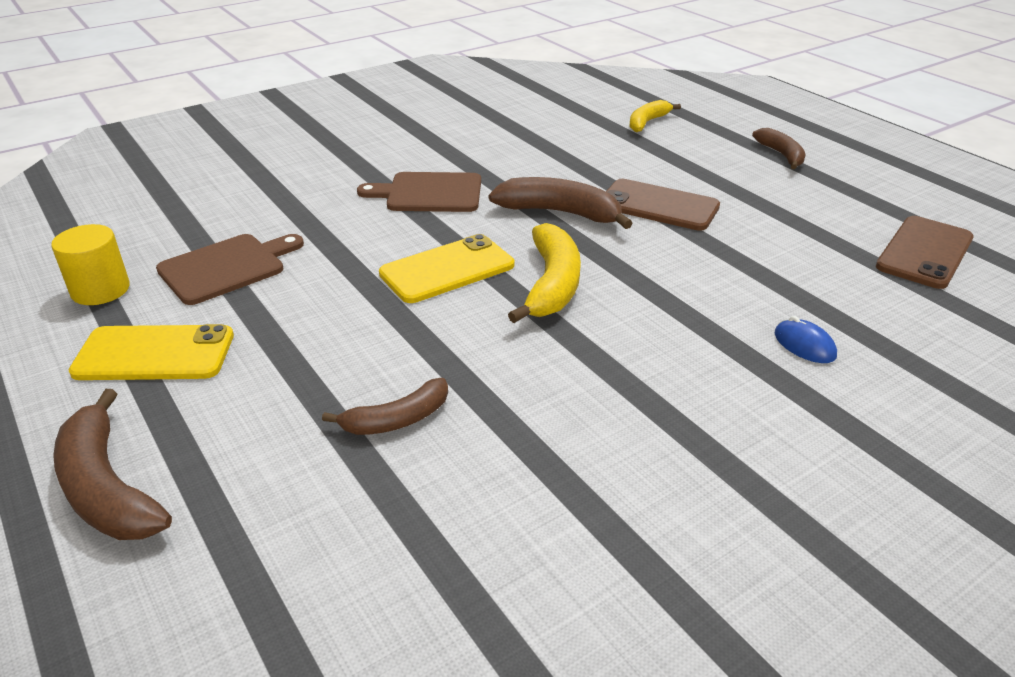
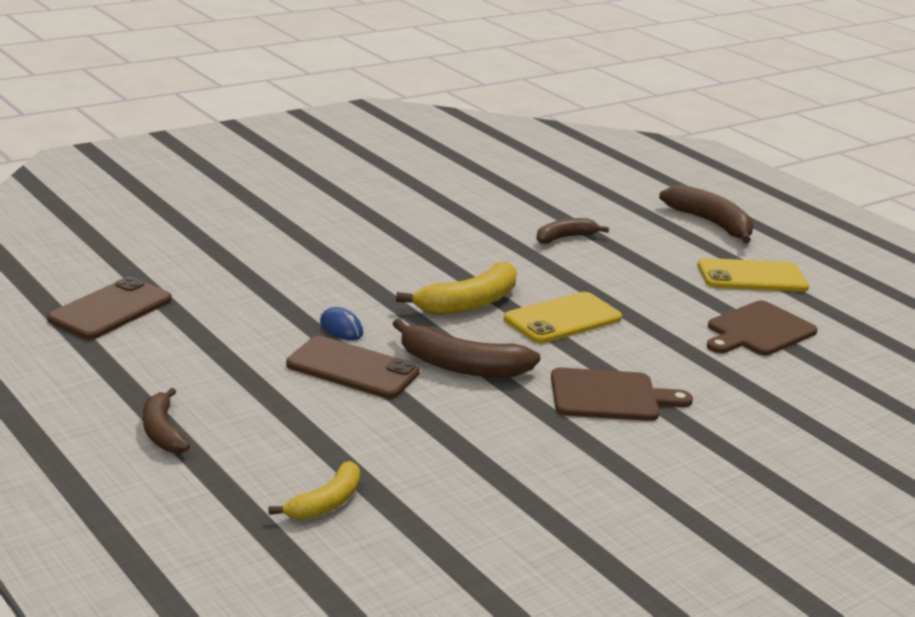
camera: 175 degrees right, 10 degrees down
yellow cylinder [51,224,130,305] -> none
yellow banana [508,223,581,323] -> yellow banana turned 135 degrees counterclockwise [396,262,517,315]
blue mouse [774,316,837,363] -> blue mouse moved to [320,307,363,340]

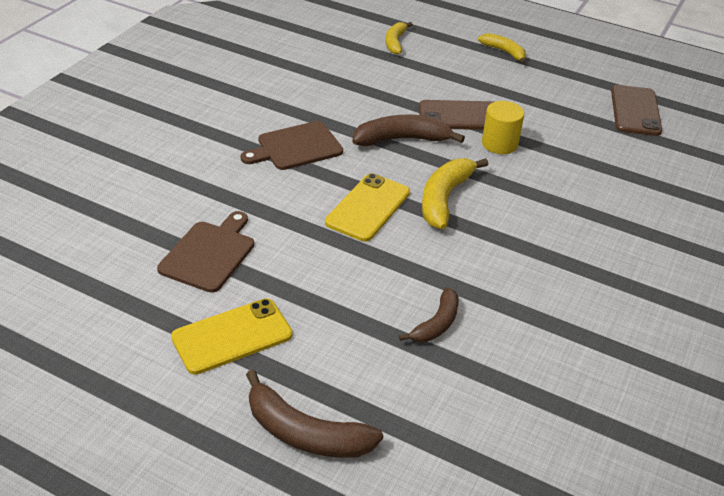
camera: 155 degrees right, 15 degrees up
brown banana [143,388,190,453] -> yellow banana [478,33,526,64]
blue mouse [320,307,363,340] -> yellow cylinder [482,101,524,154]

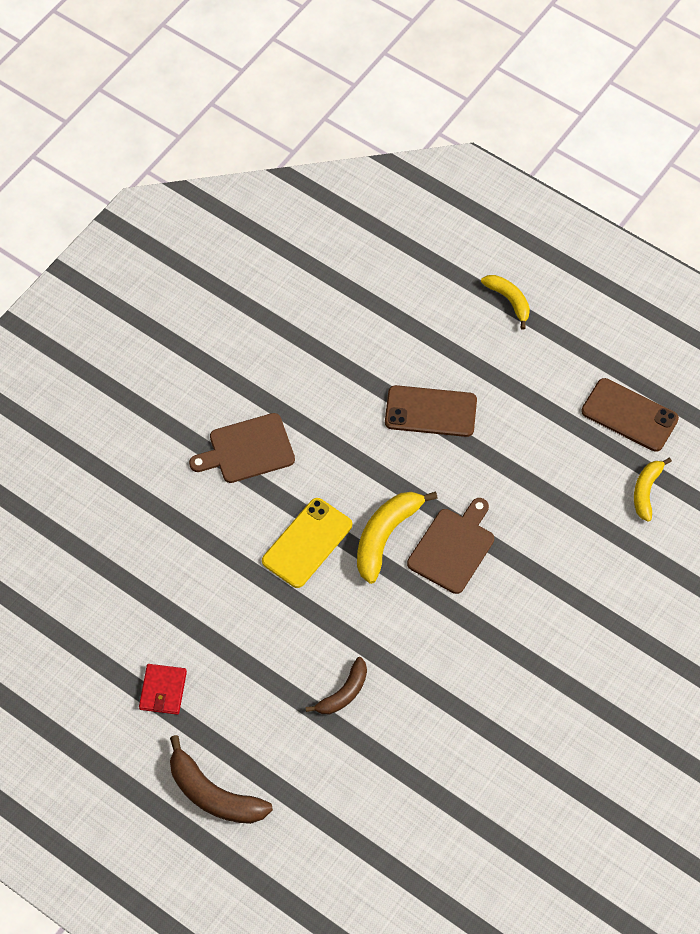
camera: 10 degrees right, 20 degrees up
brown cutting board [157,211,254,293] -> brown cutting board moved to [407,498,494,594]
yellow phone [171,298,292,375] -> red wallet [139,664,187,715]
brown banana [352,115,465,146] -> none
yellow banana [386,22,413,54] -> yellow banana moved to [634,458,672,522]
yellow cylinder [482,101,524,154] -> none
brown phone [611,85,662,136] -> brown phone turned 75 degrees counterclockwise [581,378,679,452]

